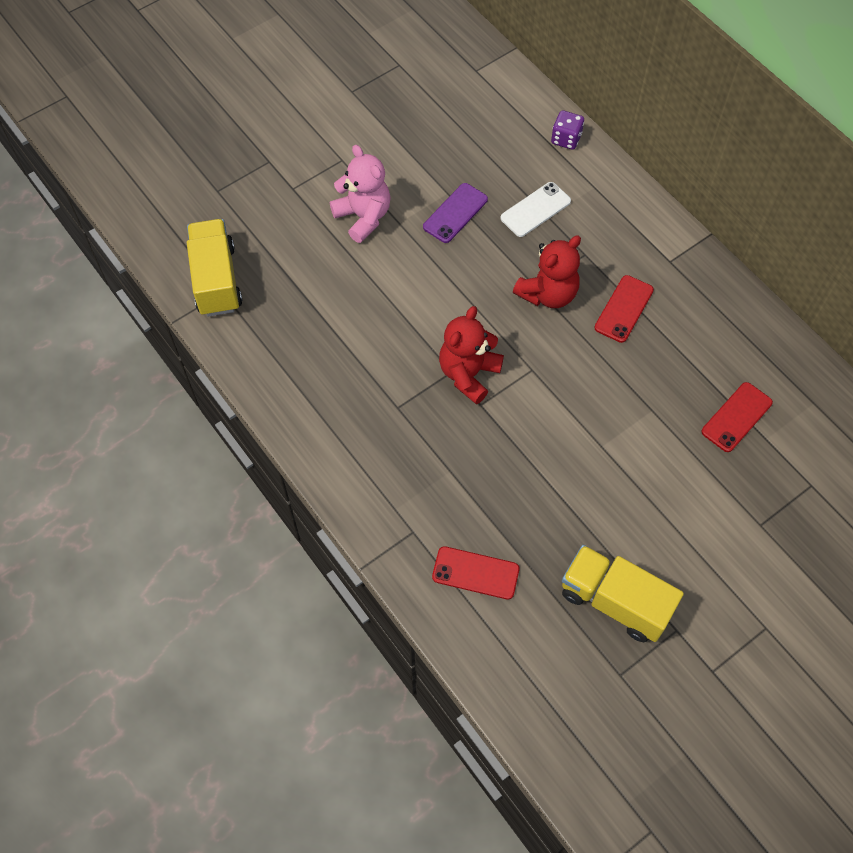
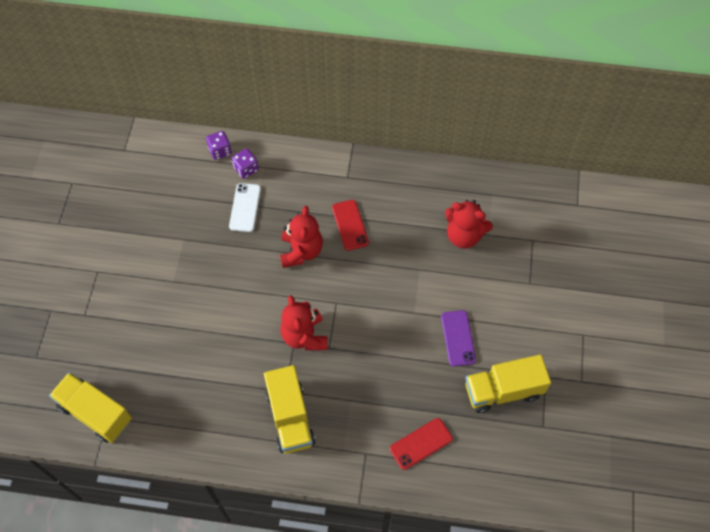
camera: 45 degrees left, 0 degrees up
pink teddy bear [330,145,391,243] -> none
purple phone [423,183,488,243] -> purple phone moved to [441,310,476,367]
red phone [701,382,773,452] -> red teddy bear [445,200,493,249]
none -> purple dice [232,148,259,179]
none -> yellow truck [264,365,315,453]

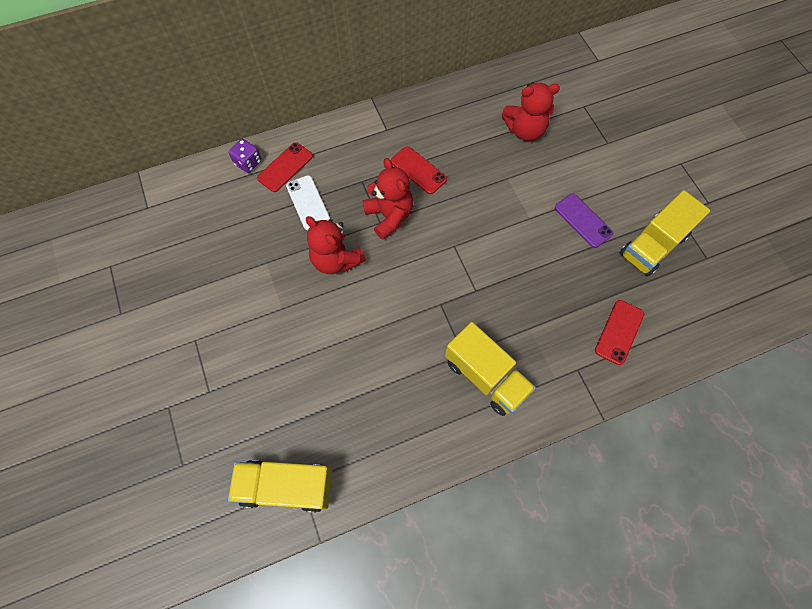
camera: 30 degrees left, 5 degrees up
purple dice [232,148,259,179] -> red phone [257,142,313,192]
red teddy bear [280,295,328,350] -> red teddy bear moved to [306,216,366,274]

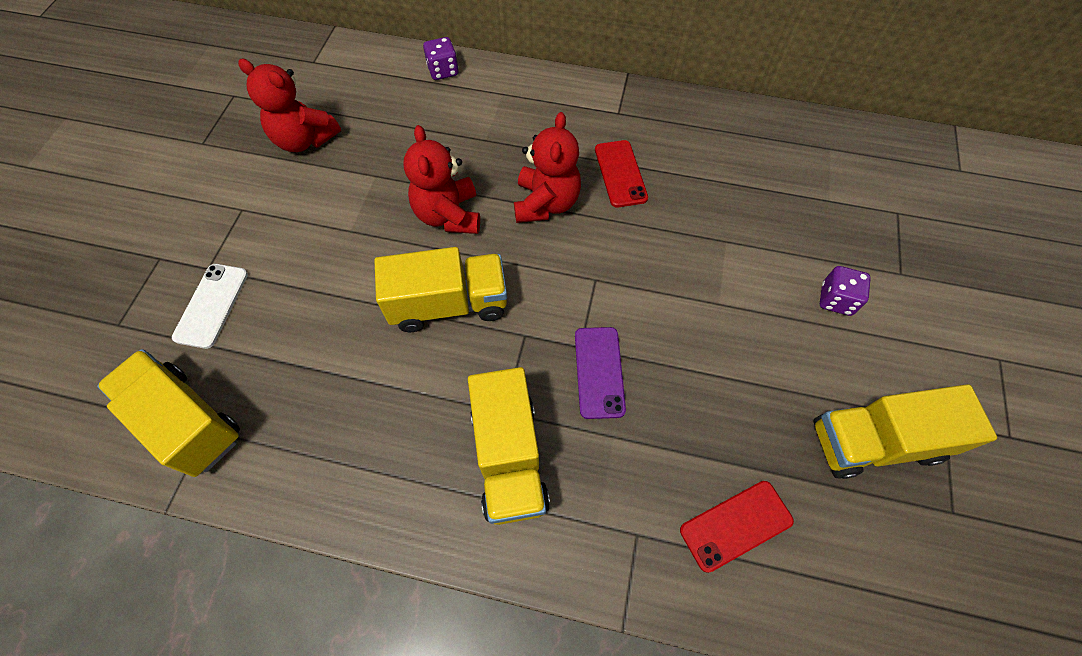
camera: 35 degrees right, 5 degrees down
red phone [257,142,313,192] -> none
white phone [286,175,330,230] -> white phone moved to [172,264,248,349]
red teddy bear [501,82,560,141] -> red teddy bear moved to [238,58,341,152]
purple phone [555,194,613,248] -> purple phone moved to [575,327,626,419]
none -> yellow truck [374,247,507,332]
none -> purple dice [820,266,871,316]

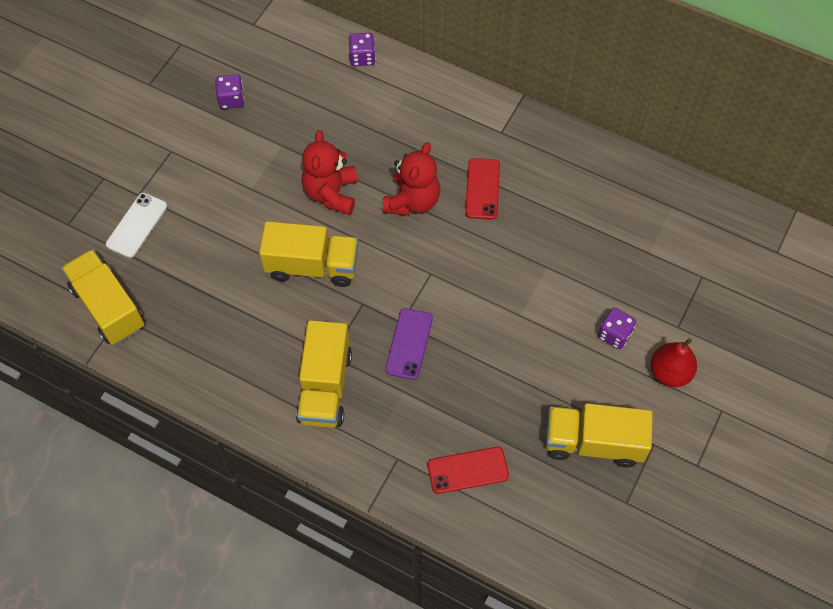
camera: 15 degrees right, 0 degrees up
red teddy bear [238,58,341,152] -> purple dice [215,74,244,109]
none -> red pear [651,338,697,387]

